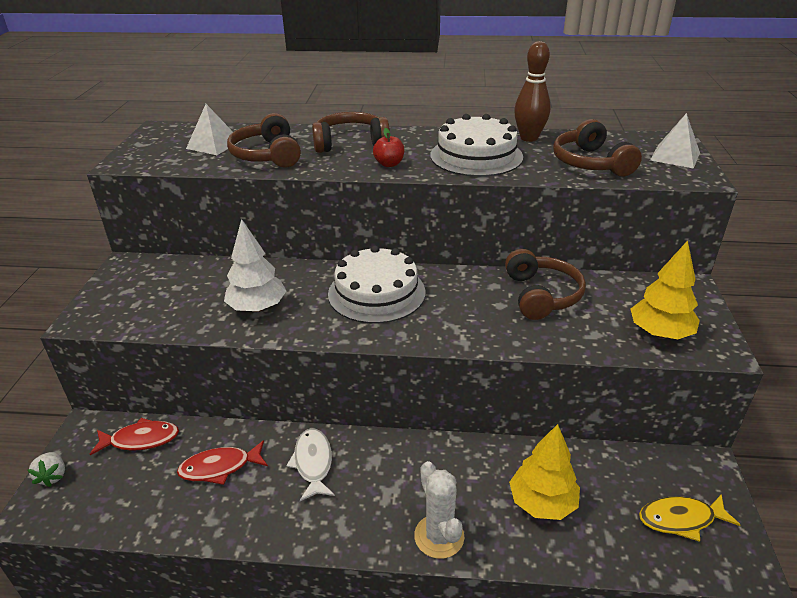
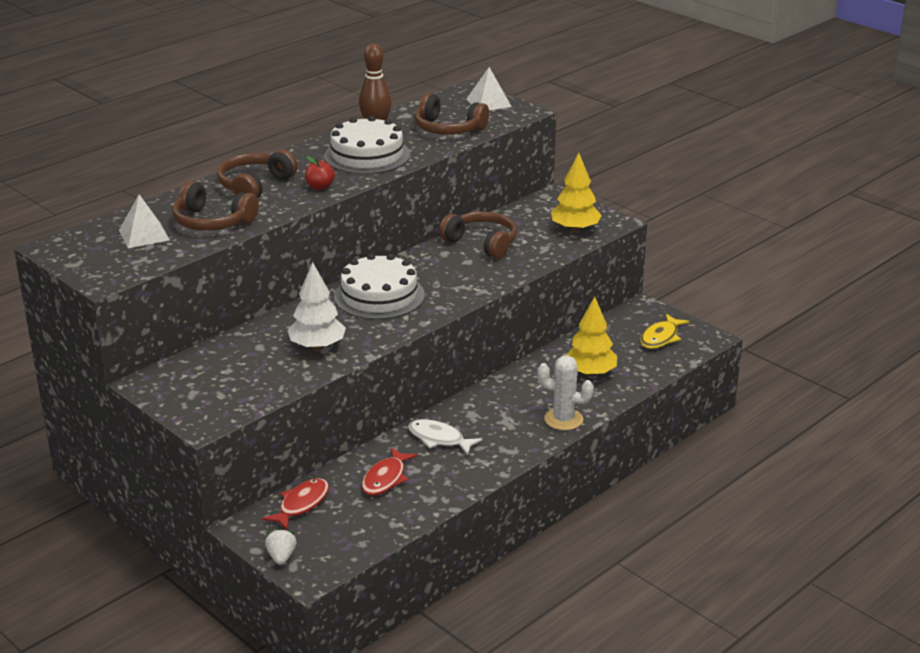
camera: 50 degrees left, 5 degrees down
white strawberry [28,452,65,487] -> white strawberry turned 120 degrees counterclockwise [265,528,296,565]

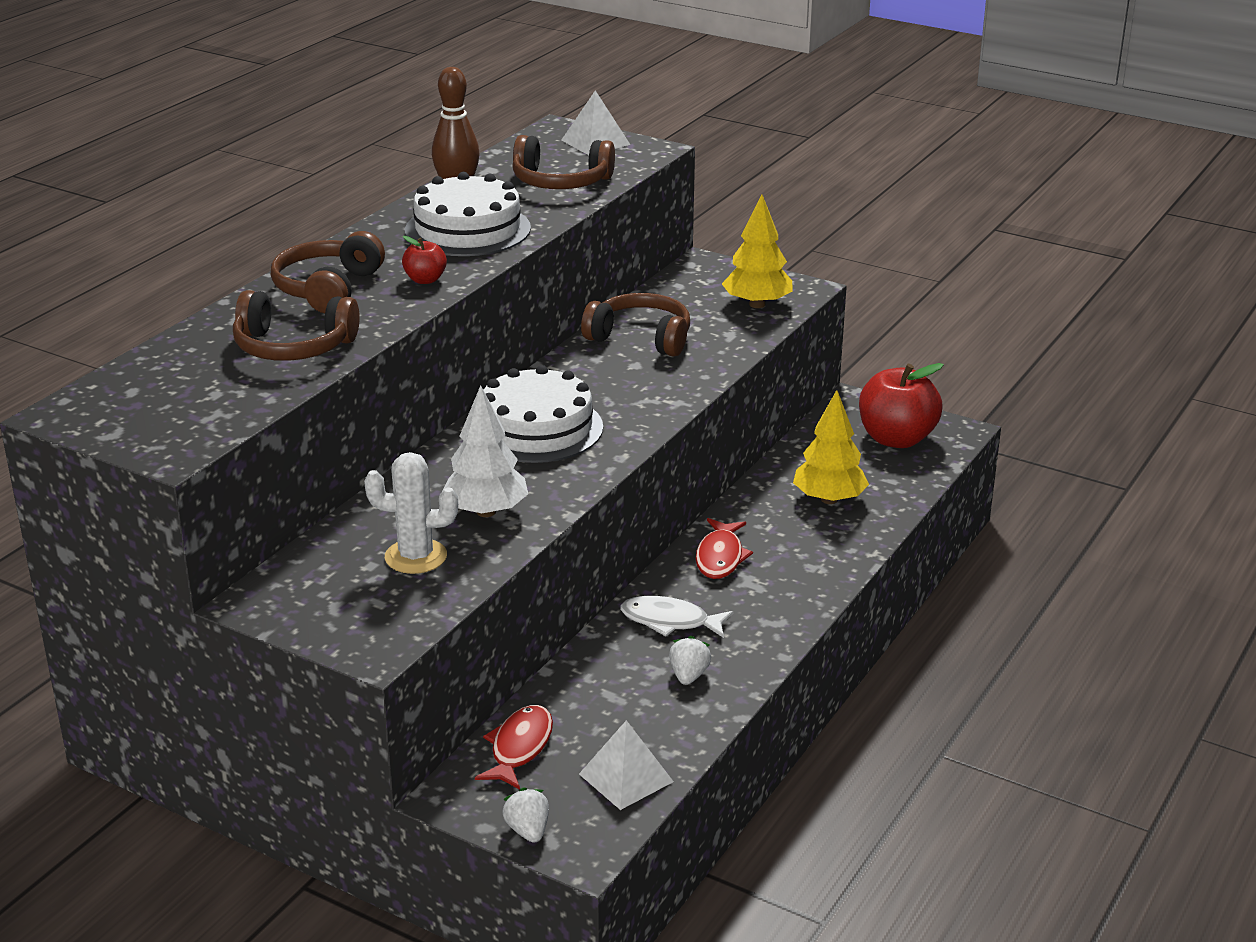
camera: 15 degrees left, 0 degrees up
white pyramid [119,194,170,248] -> white pyramid moved to [579,720,674,810]
red fish [362,447,418,496] -> red fish moved to [696,518,753,579]
white cactus [537,355,594,430] -> white cactus moved to [364,452,458,574]
yellow fish [640,314,689,349] -> red apple [859,363,944,448]
none -> white strawberry [669,636,711,685]

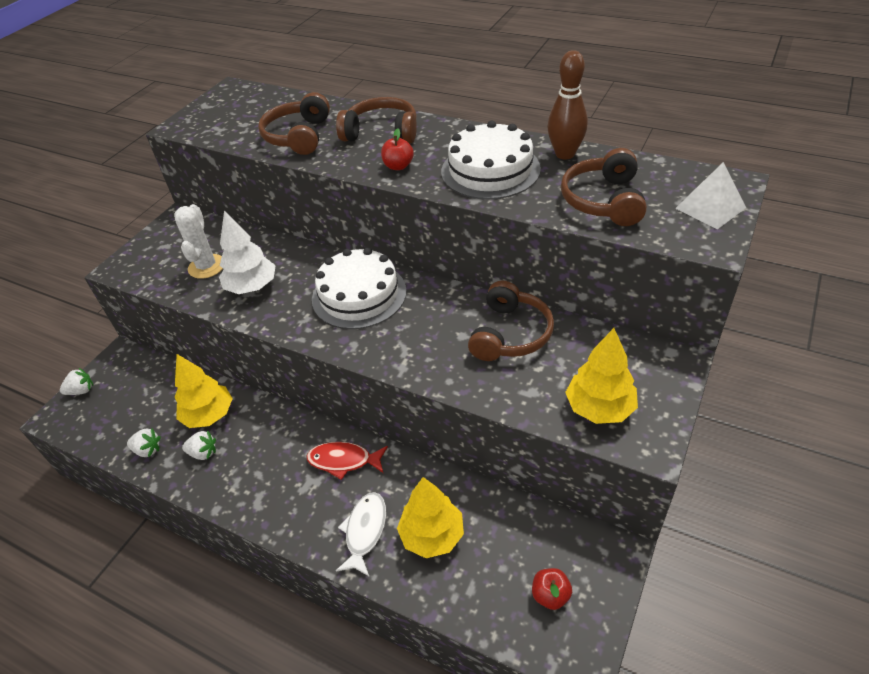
camera: 90 degrees right, 15 degrees up
red fish [475,705,553,790] -> none
white pyramid [579,720,674,810] -> none
white fish [620,596,733,638] -> white fish moved to [336,492,386,576]
red apple [859,363,944,448] -> red apple [532,568,572,610], size x0.48
none -> white strawberry [127,428,161,457]
none -> yellow tree [174,354,233,428]

